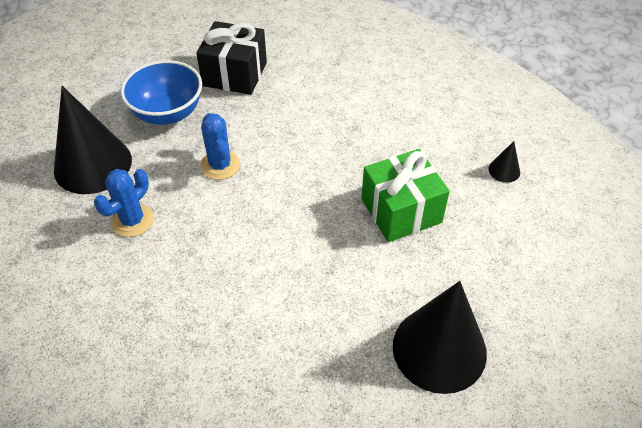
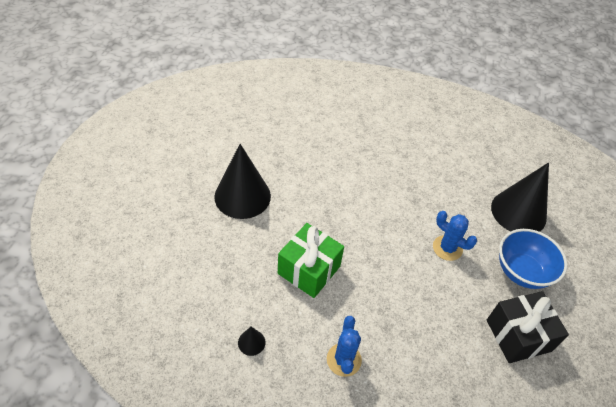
camera: 145 degrees right, 0 degrees up
blue cactus [94,169,154,237] -> blue cactus moved to [327,316,362,377]

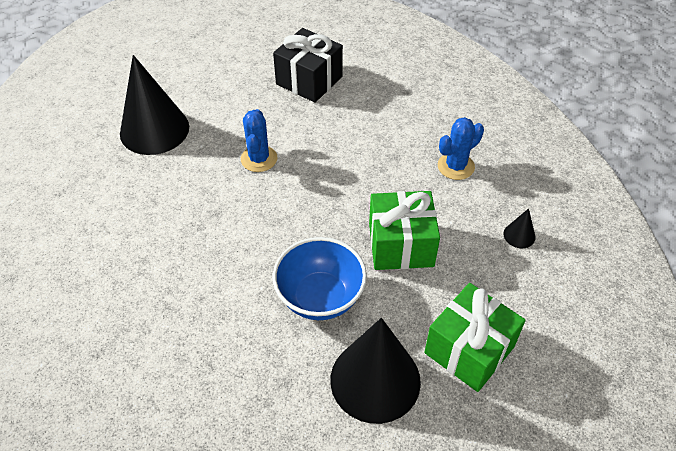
camera: 125 degrees left, 0 degrees up
blue bowl [499,229,567,289] -> blue bowl moved to [273,237,367,320]
none -> green gift [424,283,526,392]

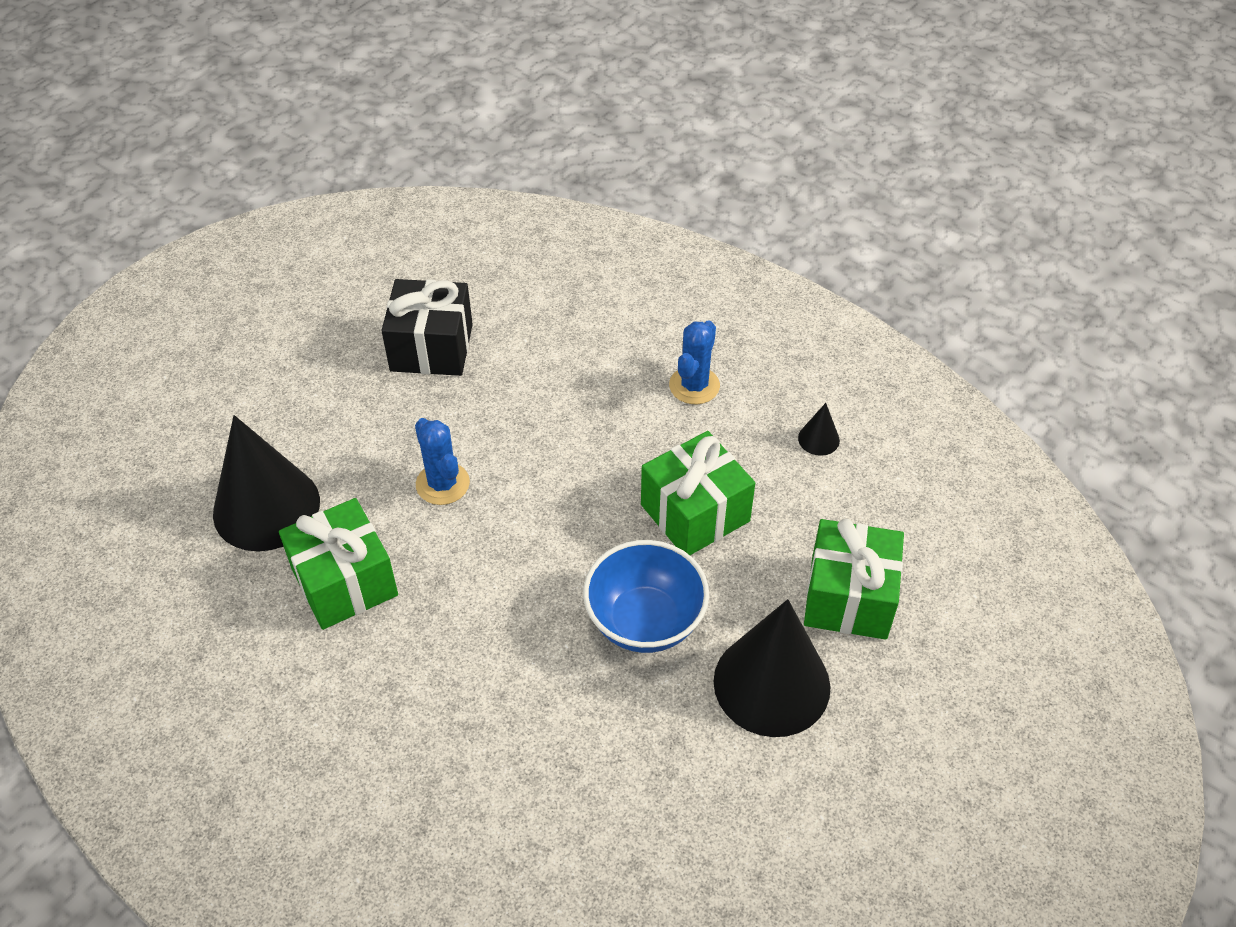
camera: 30 degrees left, 0 degrees up
none -> green gift [279,498,398,630]

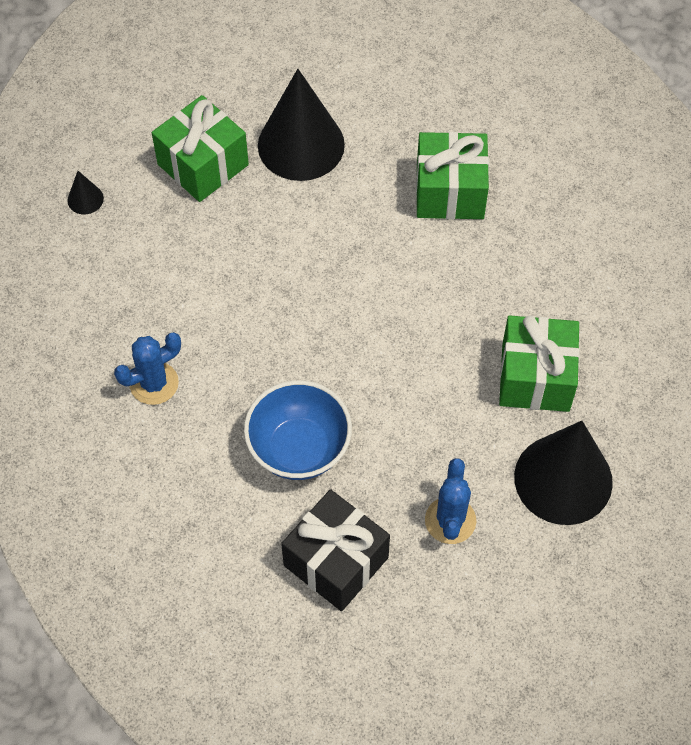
camera: 145 degrees left, 10 degrees up
blue cactus [415,418,470,505] -> blue cactus moved to [425,458,476,544]
blue bowl [583,540,709,653] -> blue bowl moved to [244,380,352,480]
green gift [641,431,755,555] -> green gift moved to [416,132,489,219]
black cone [798,403,840,456] -> black cone moved to [67,171,104,214]

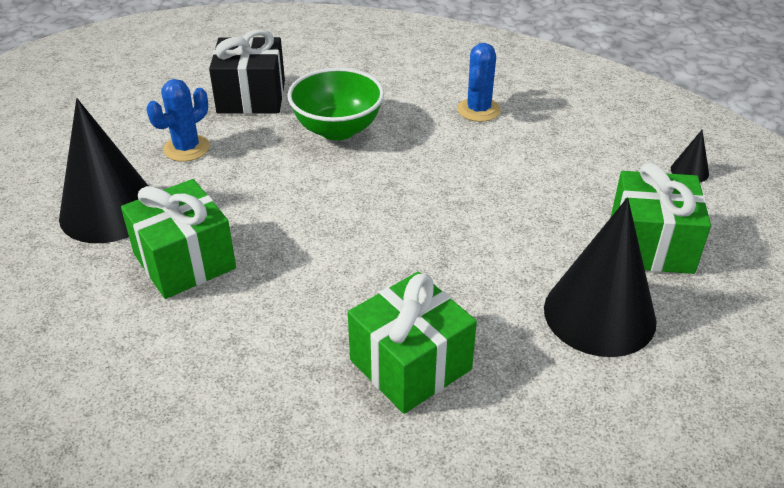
camera: 140 degrees right, 20 degrees down
blue bowl [244,380,352,480] -> green bowl [288,68,384,140]
blue cactus [425,458,476,544] -> blue cactus turned 75 degrees clockwise [147,79,210,162]

